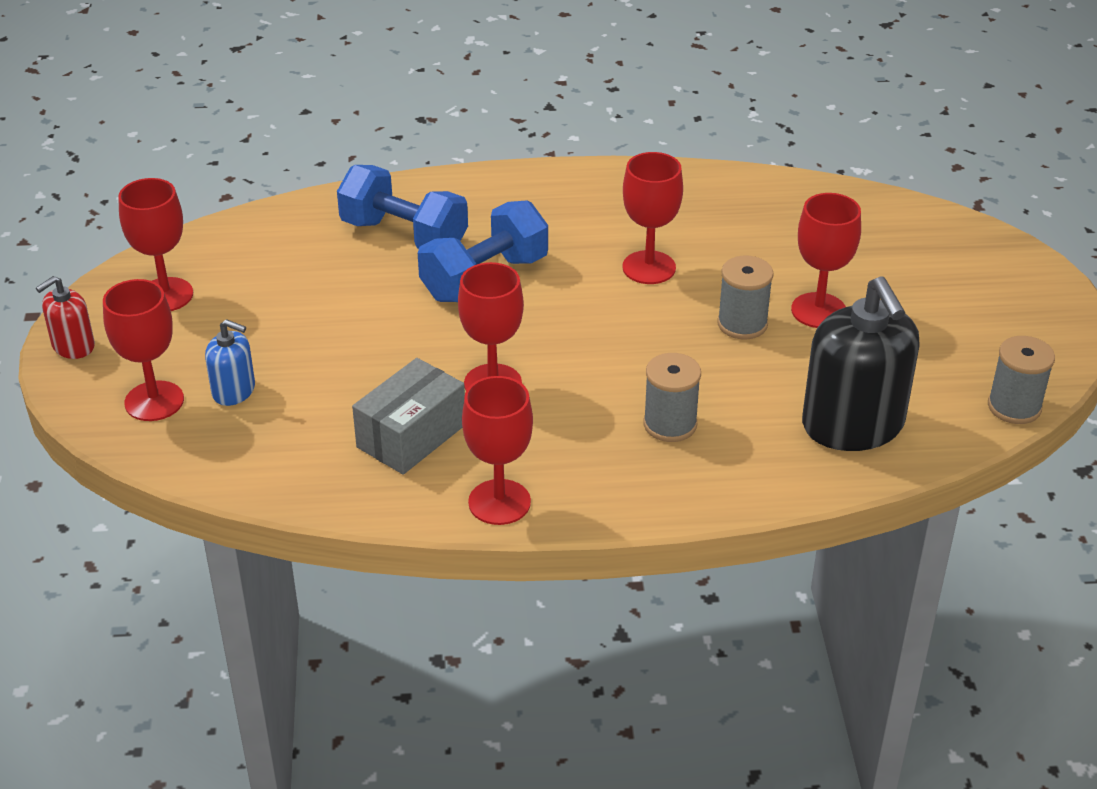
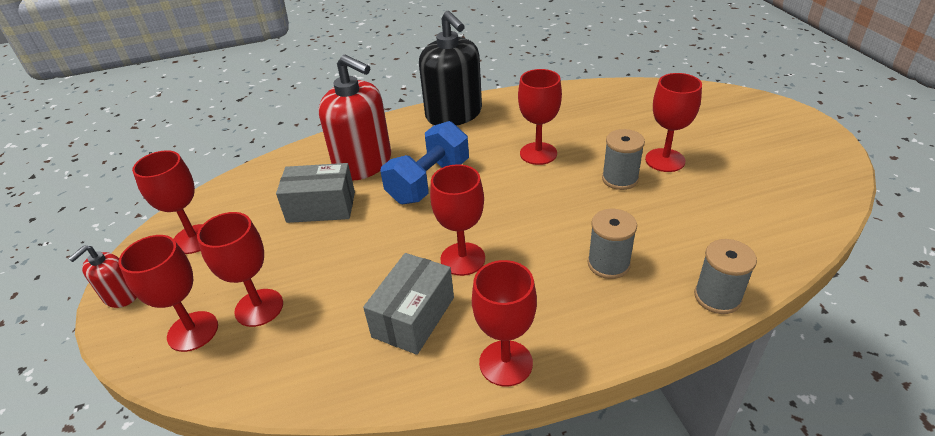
camera: 10 degrees left, 0 degrees up
blue soap dispenser [205,319,255,406] -> red goblet [197,212,283,327]
blue dumbbell [337,165,468,249] -> red soap dispenser [319,55,391,181]
black soap dispenser [802,276,920,451] -> black soap dispenser moved to [419,11,482,126]
grey spool [988,336,1055,424] -> grey spool moved to [694,239,757,314]
none -> grey box [276,163,355,223]

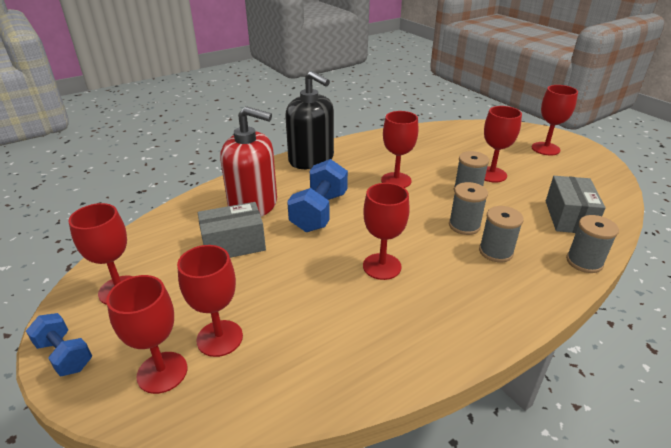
camera: 20 degrees left, 5 degrees down
red soap dispenser [68,245,137,308] -> blue dumbbell [26,313,92,376]
grey box [363,253,454,355] -> grey box moved to [546,176,606,233]
red goblet [472,260,537,387] -> red goblet moved to [532,85,578,155]
none -> grey spool [449,182,488,235]

